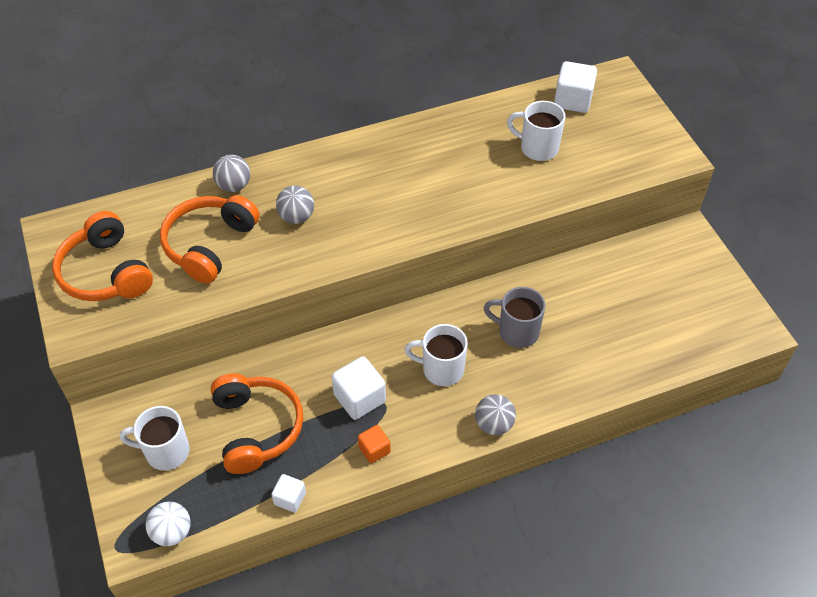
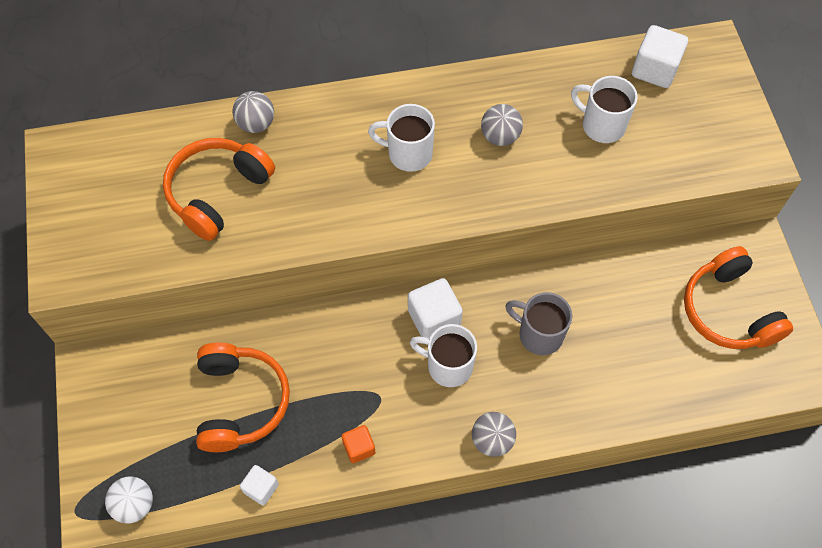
camera: 10 degrees right, 10 degrees up
orange headphones [52,211,153,301] -> orange headphones moved to [684,246,793,349]
white mug [120,406,190,471] -> white mug moved to [368,104,435,172]
grey ball [276,186,314,224] -> grey ball moved to [481,104,523,146]
white cube [332,356,386,420] -> white cube moved to [408,278,463,338]

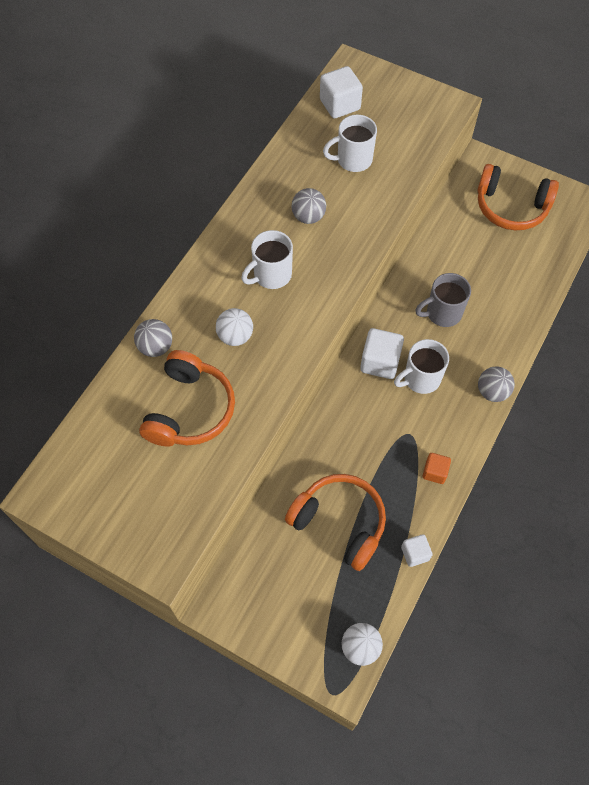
camera: 50 degrees left, 0 degrees up
orange headphones [163,138,275,241] -> orange headphones turned 150 degrees counterclockwise [139,350,235,447]
none -> white ball [216,308,253,346]

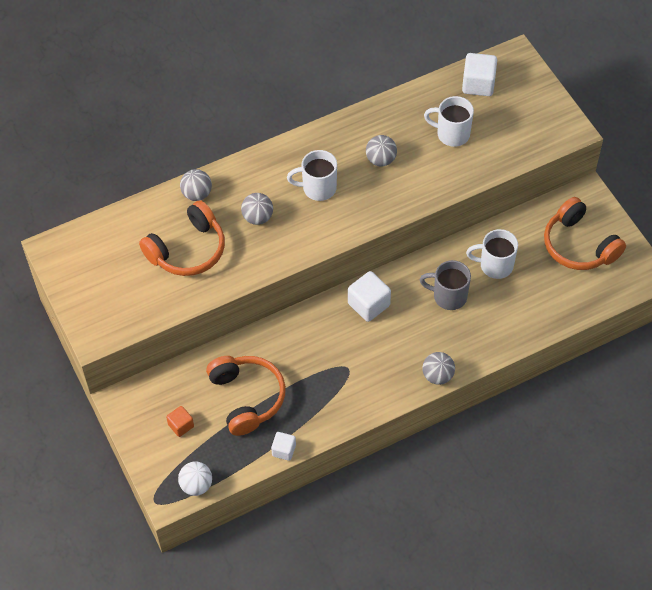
camera: 35 degrees right, 5 degrees down
white ball [216,308,253,346] -> grey ball [241,193,273,225]
white mug [394,339,449,394] -> white mug moved to [466,229,518,279]
orange cube [423,453,451,484] -> orange cube moved to [166,406,194,437]

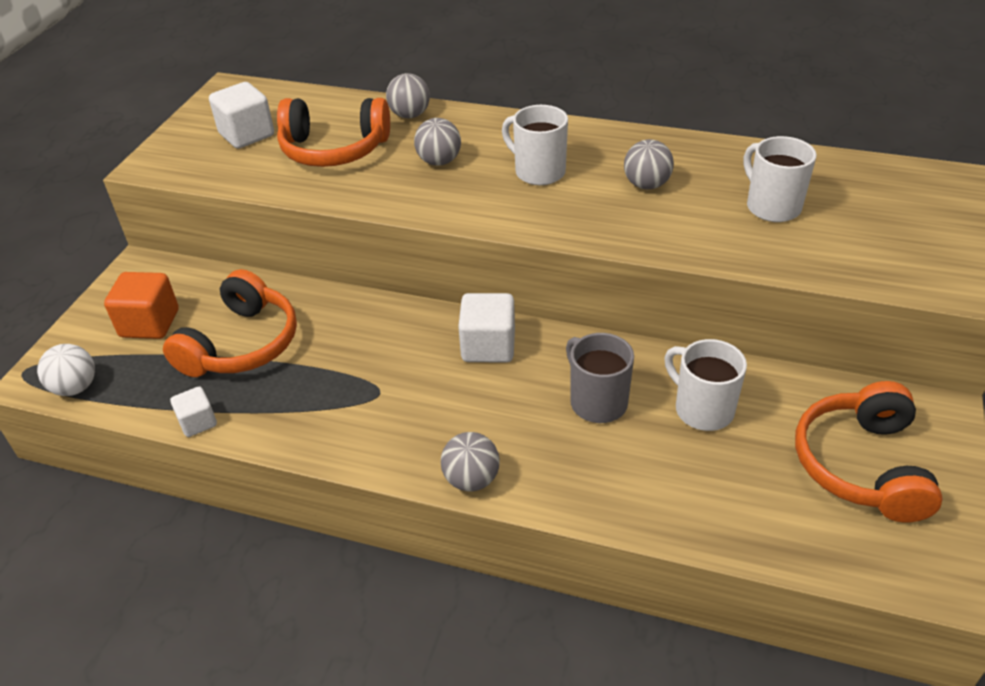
camera: 45 degrees right, 15 degrees down
orange cube [166,406,194,437] -> orange cube [104,272,179,339], size x1.68
white cube [462,53,497,96] -> white cube moved to [209,82,274,149]

